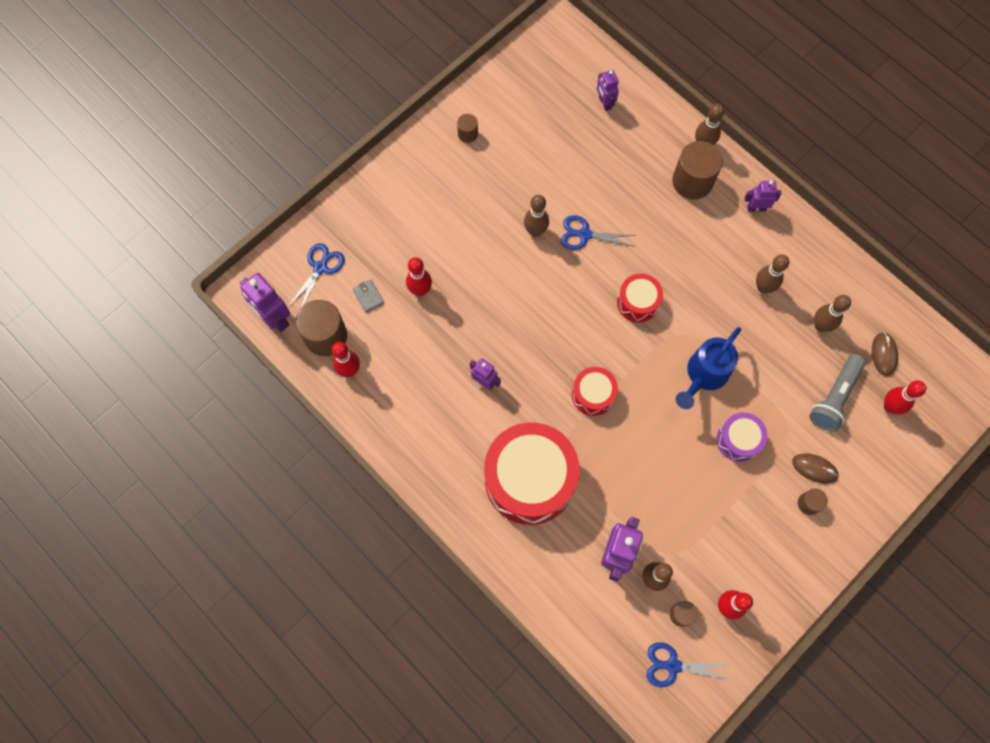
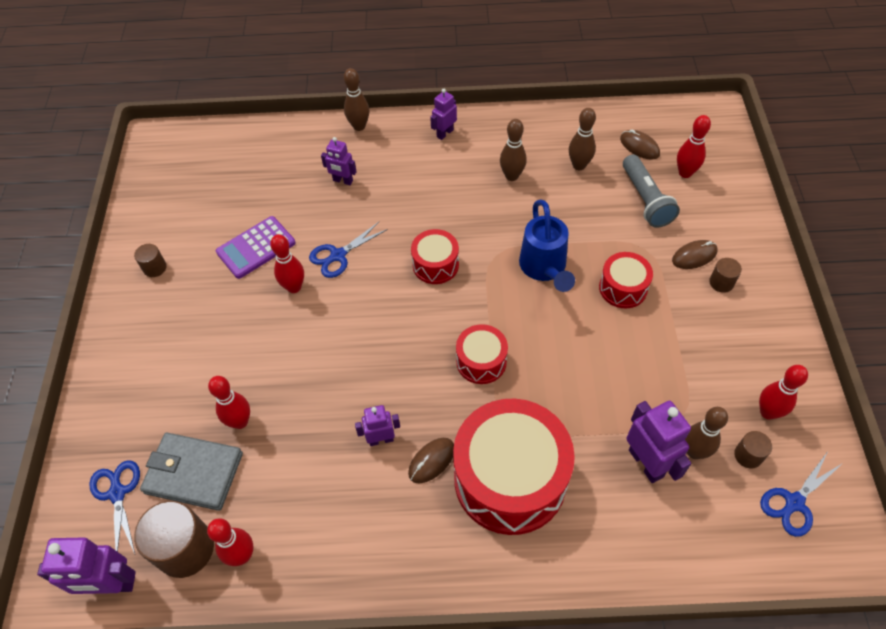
camera: 45 degrees left, 15 degrees down
grey wallet [353,280,384,313] -> grey wallet [140,433,243,511], size x2.28
brown bowling pin [524,195,549,237] -> red bowling pin [270,234,304,293]
purple robot [597,70,619,111] -> purple robot moved to [321,137,357,185]
brown cylinder [672,141,723,200] -> none
purple drum [717,413,768,462] -> red drum [599,252,653,308]
none -> purple calculator [216,216,295,279]
none -> brown mouse [408,438,454,484]

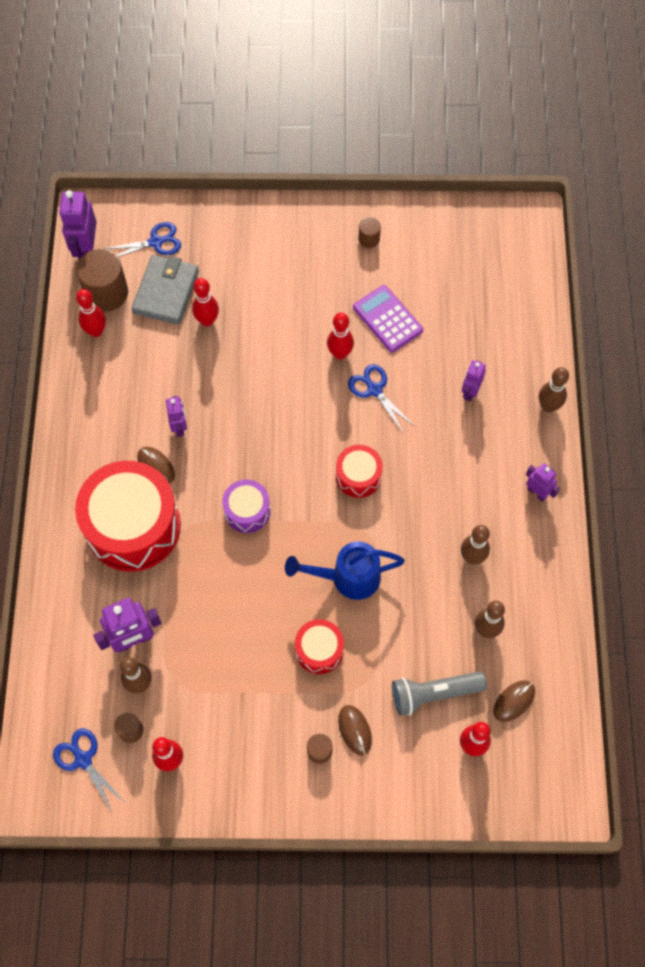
camera: 90 degrees right, 10 degrees up
red drum [456,324,508,384] -> purple drum [222,480,270,533]

